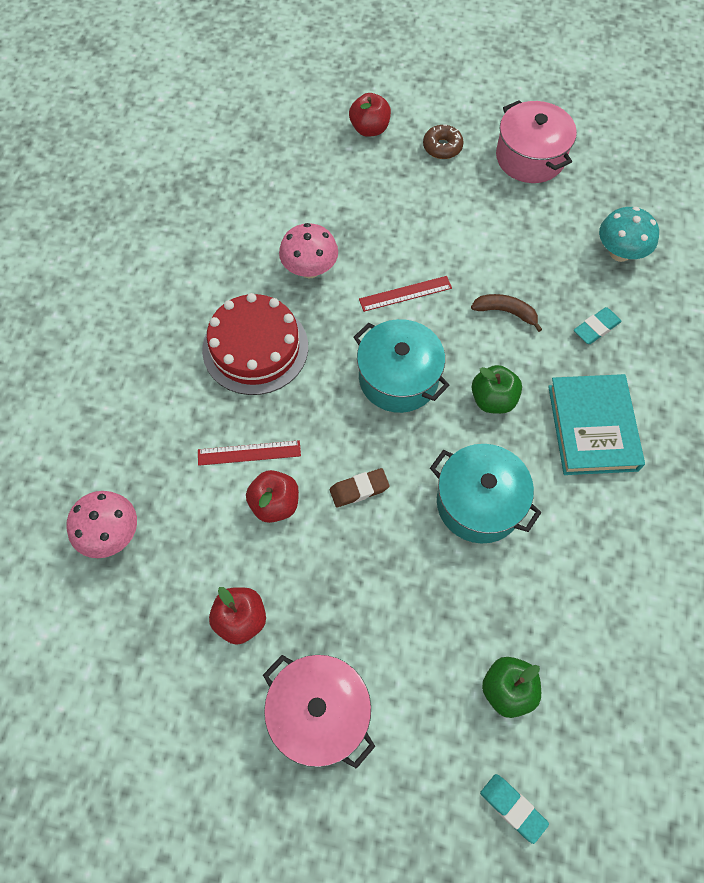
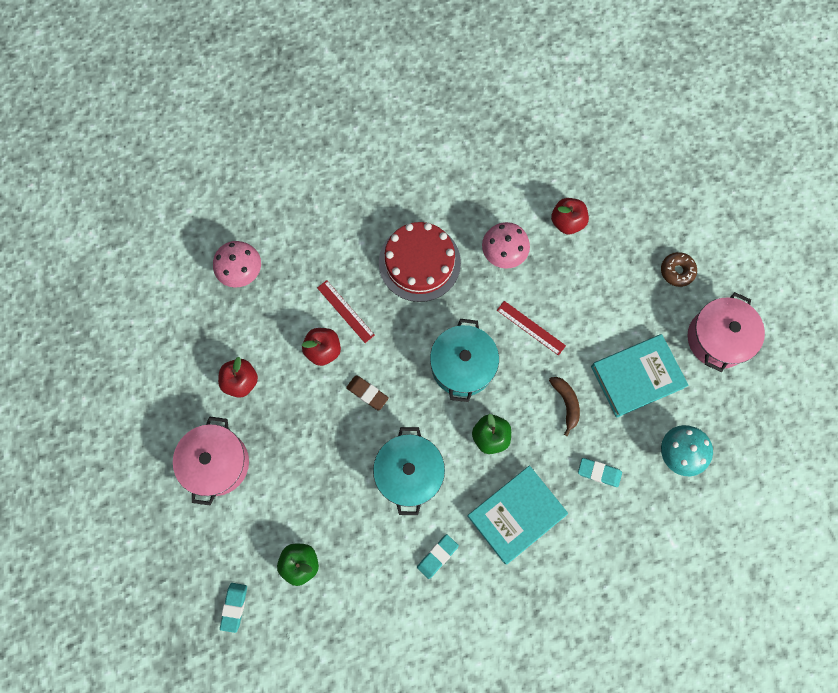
camera: 55 degrees right, 10 degrees up
red apple [349,93,391,137] -> red apple moved to [551,198,589,234]
none -> turquoise eraser [417,534,459,579]
none -> turquoise book [591,334,689,418]

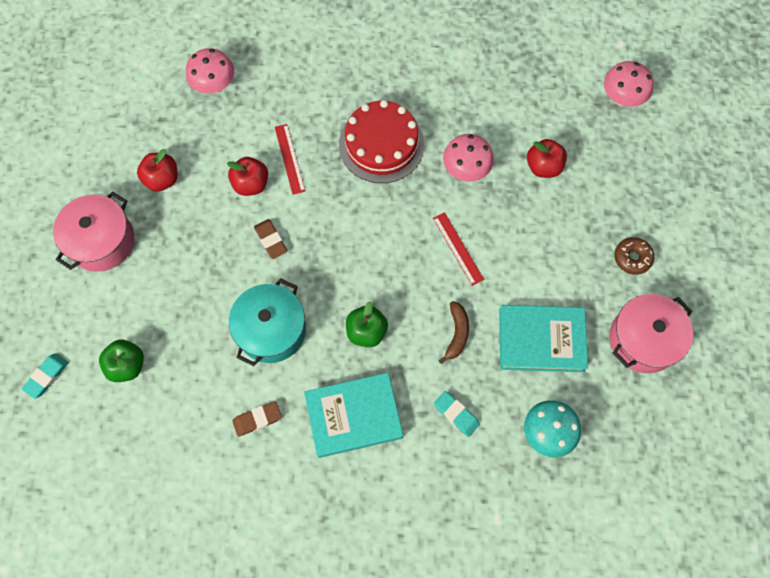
camera: 25 degrees right, 5 degrees down
turquoise eraser [417,534,459,579] -> brown eraser [232,401,282,437]
turquoise pot [430,319,499,402] -> none
none -> pink mushroom [604,61,654,107]

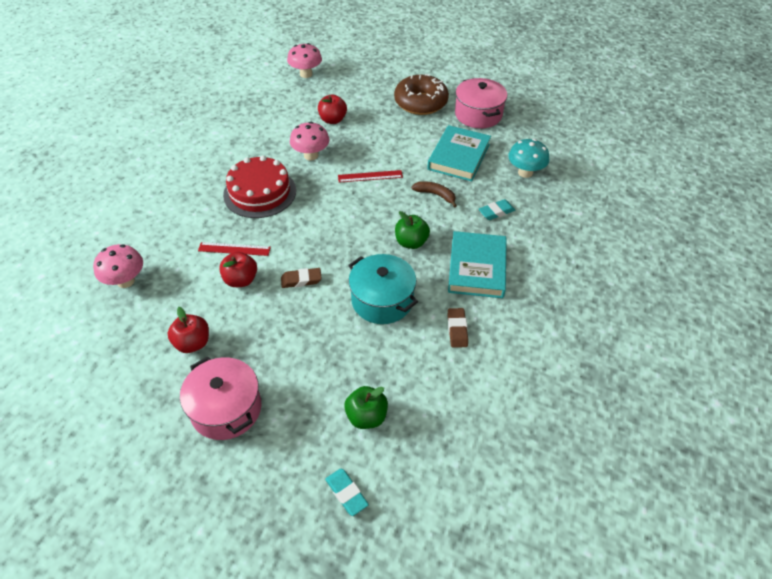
camera: 70 degrees left, 20 degrees down
brown donut [614,237,654,275] -> brown donut [394,74,449,115], size x1.99

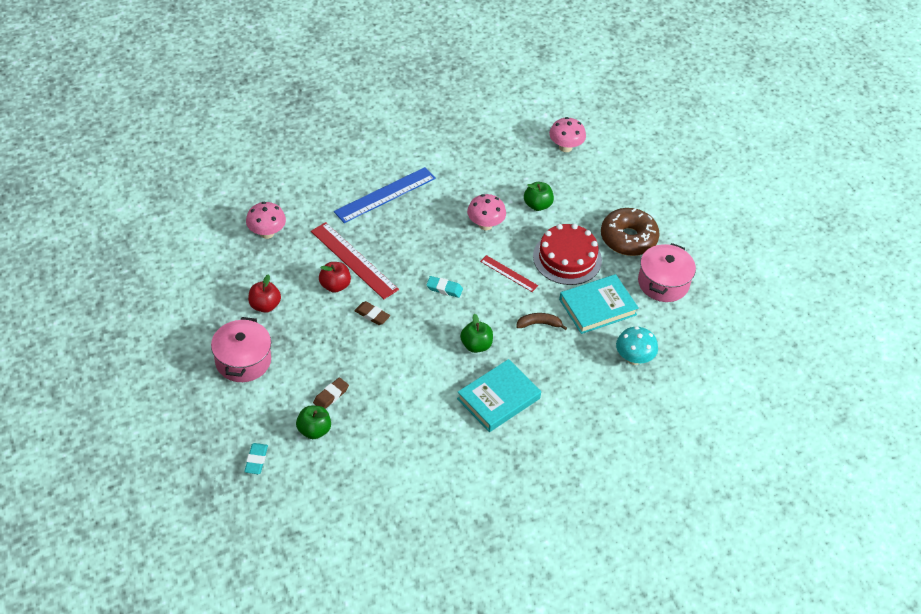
camera: 40 degrees right, 0 degrees up
red ruler [198,242,271,256] -> red ruler [311,222,399,299], size x1.82
red cake [223,155,296,218] -> red cake moved to [533,224,602,285]
red apple [318,94,347,124] -> green apple [524,182,554,211]
turquoise pot [348,254,418,324] -> none
brown banana [411,181,457,208] -> brown banana turned 75 degrees counterclockwise [516,313,567,330]
brown eraser [448,308,468,348] -> brown eraser moved to [313,377,349,409]
turquoise eraser [479,199,515,220] -> turquoise eraser moved to [426,276,463,298]
none -> blue ruler [334,167,436,223]

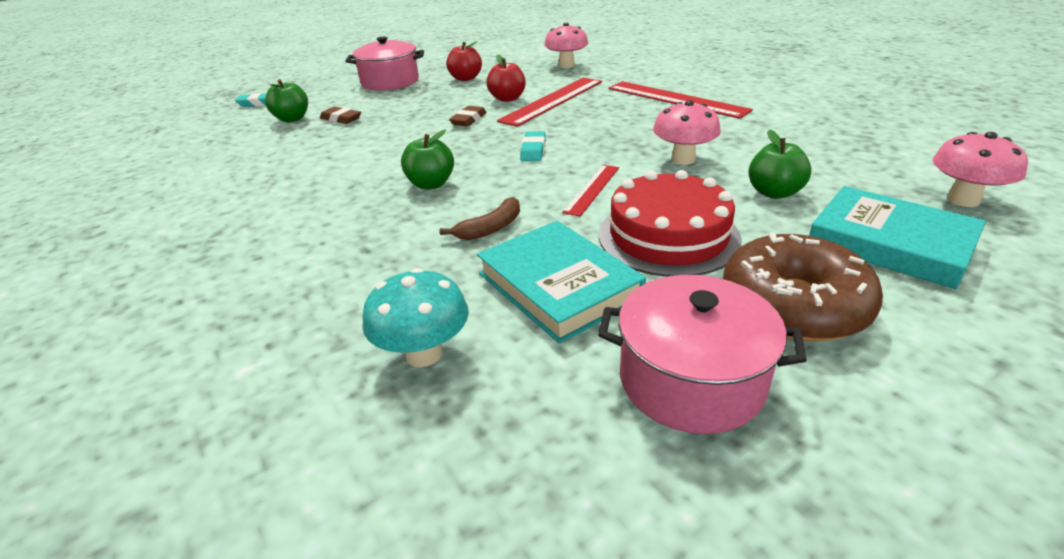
camera: 85 degrees right, 15 degrees down
blue ruler [334,167,436,223] -> red ruler [609,81,753,119]
turquoise book [457,359,541,432] -> turquoise book moved to [809,186,986,289]
brown banana [516,313,567,330] -> brown banana turned 60 degrees clockwise [439,197,520,240]

